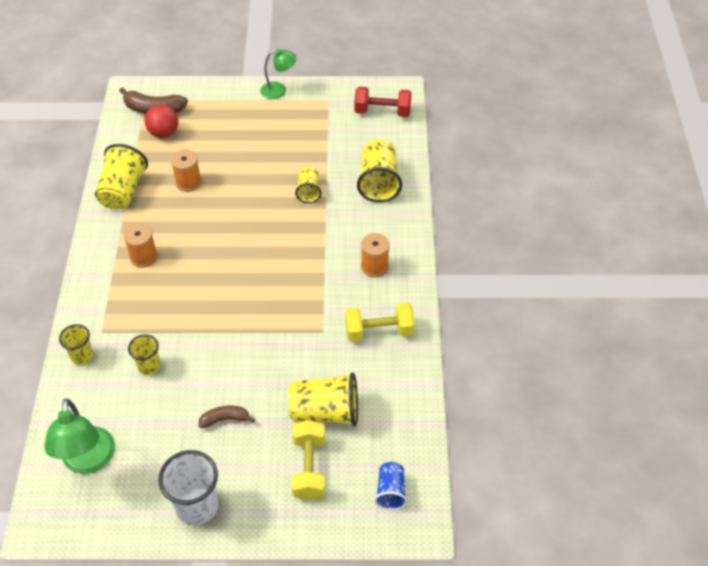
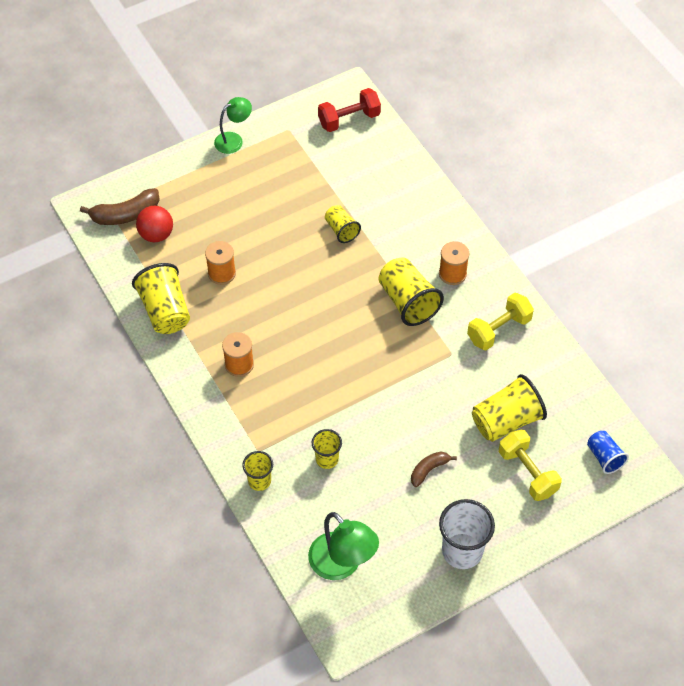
camera: 30 degrees left, 5 degrees up
yellow cup [357,140,402,202] -> yellow cup moved to [379,258,444,326]

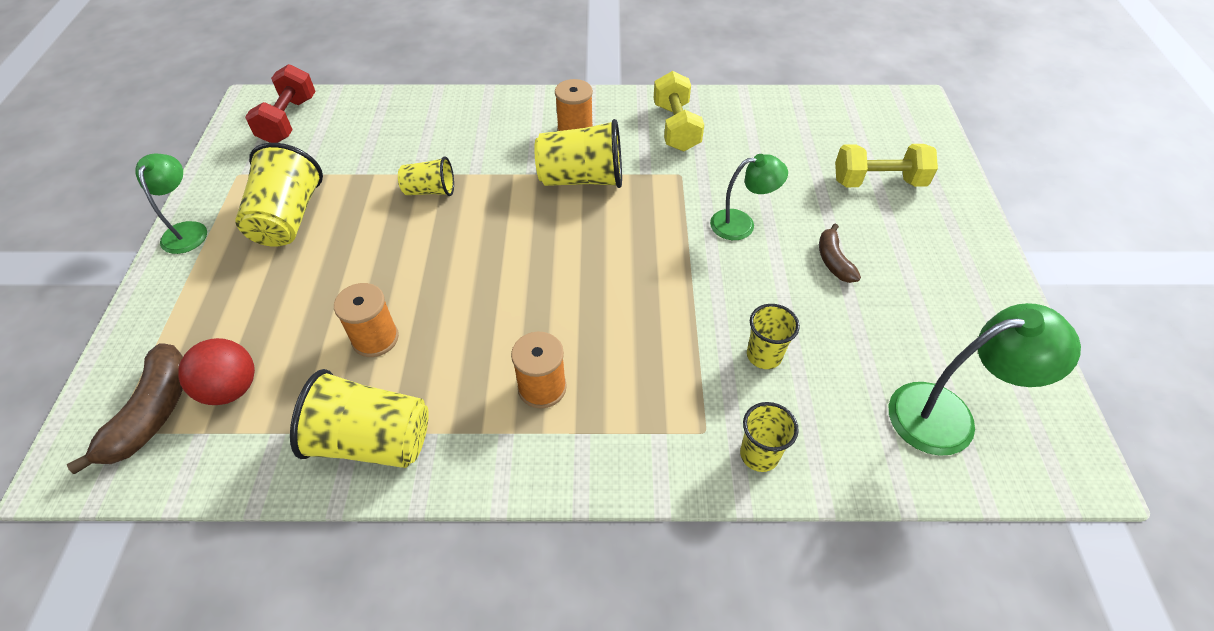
camera: 60 degrees left, 5 degrees down
white cup [439,499,495,569] -> none
yellow cup [472,374,547,442] -> yellow cup moved to [235,143,323,247]
blue cup [587,431,629,474] -> none
none -> green lamp [710,154,788,240]

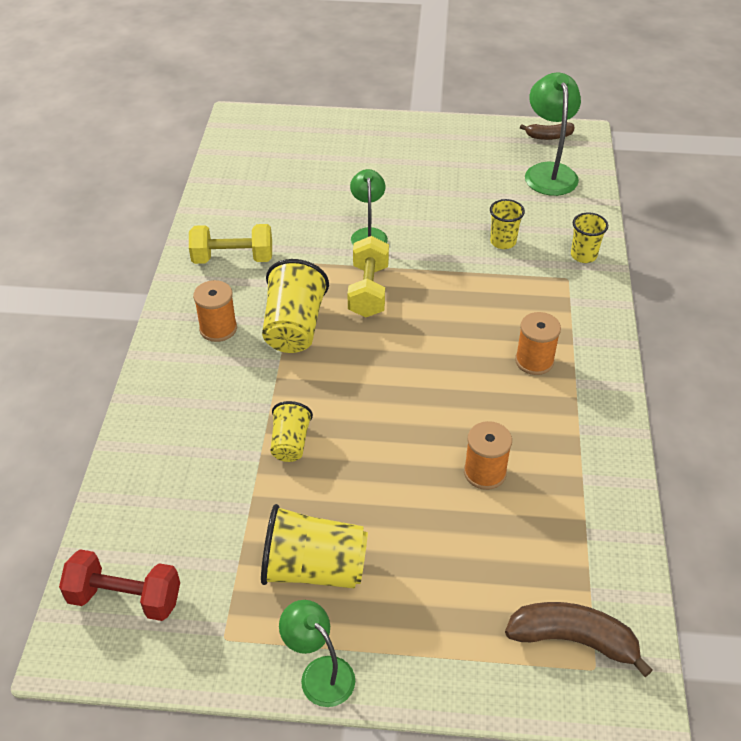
camera: 85 degrees left, 5 degrees down
green lamp [135,153,207,254] -> green lamp turned 45 degrees clockwise [279,600,355,707]
red ball [178,338,255,405] -> none
yellow cup [290,369,429,468] -> none
brown banana [819,224,861,283] -> brown banana moved to [520,122,575,140]
yellow dumbbell [835,144,938,187] -> yellow dumbbell moved to [348,236,389,317]

